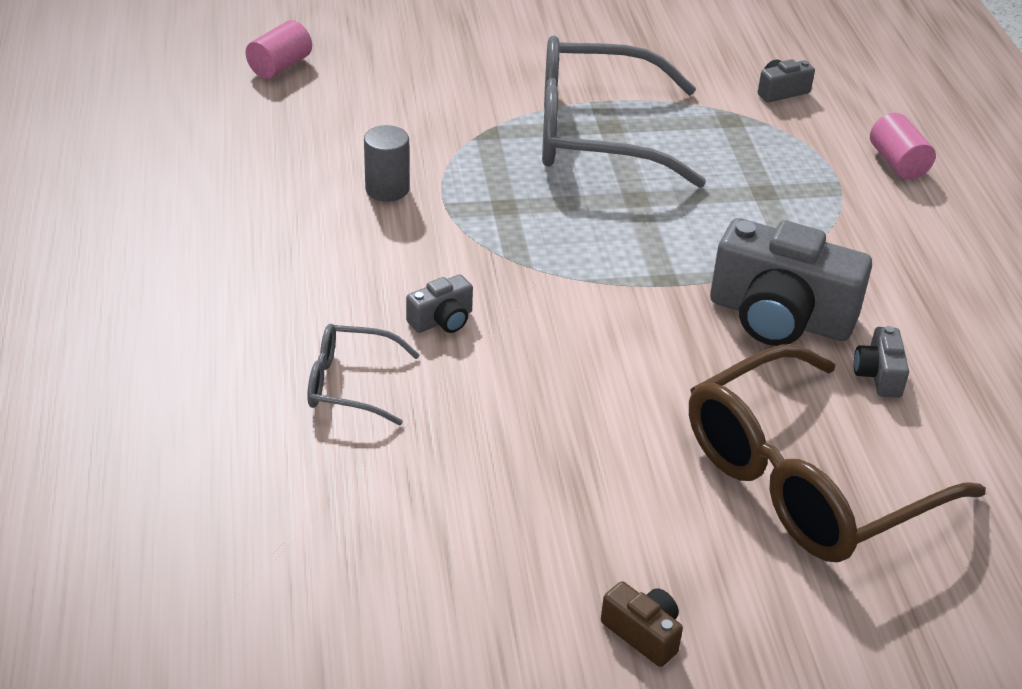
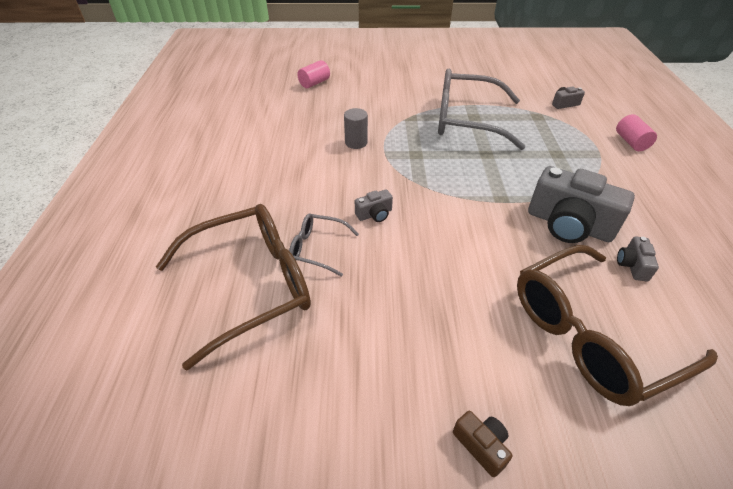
camera: 10 degrees right, 5 degrees up
none -> brown glasses [156,204,311,371]

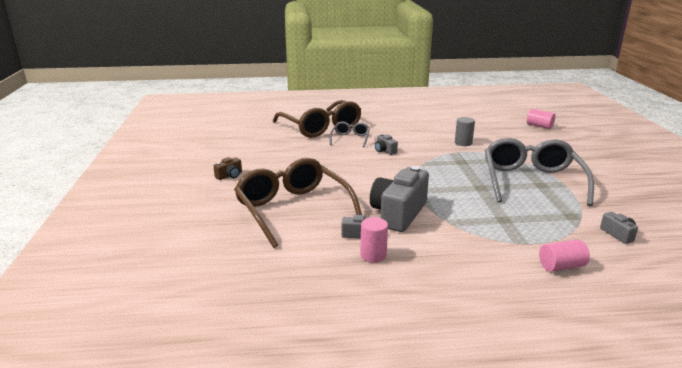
camera: 85 degrees right, 20 degrees down
none -> pink cylinder [360,217,388,263]

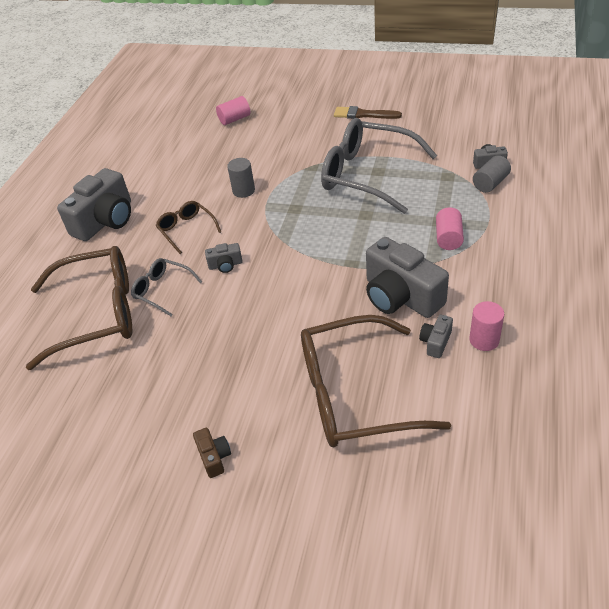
camera: 65 degrees left, 20 degrees up
pink cylinder [539,239,590,272] -> pink cylinder moved to [436,207,464,250]
none -> grey camera [57,168,131,241]
none -> brown glasses [156,201,221,254]
none -> brown brush [334,106,402,119]
none -> grey cylinder [473,155,511,193]

